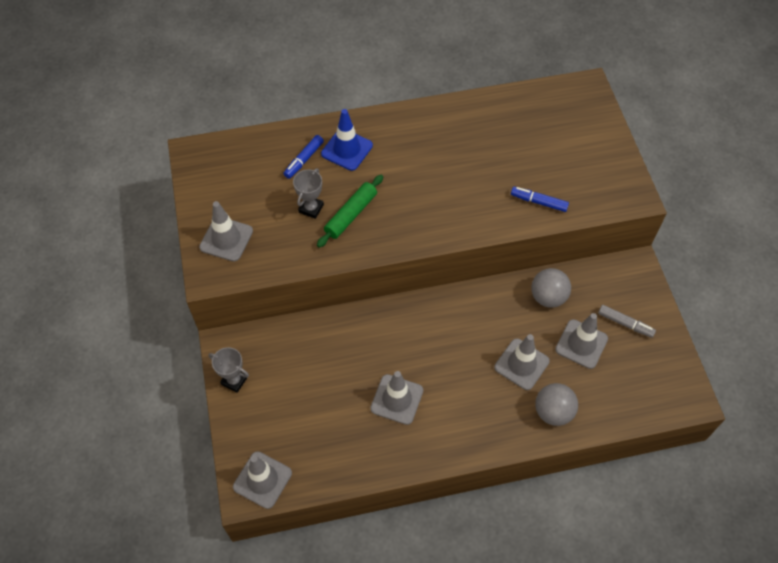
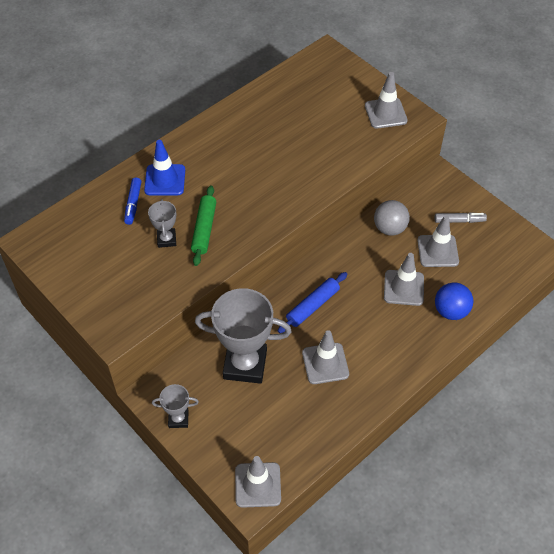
camera: 30 degrees left, 5 degrees down
grey traffic cone [199,201,253,262] -> grey traffic cone moved to [365,72,408,129]
blue marker [511,187,569,212] -> none
grey ball [535,383,578,426] -> blue ball [435,283,473,320]
none -> grey trophy [195,288,292,384]
none -> blue rolling pin [278,272,347,333]

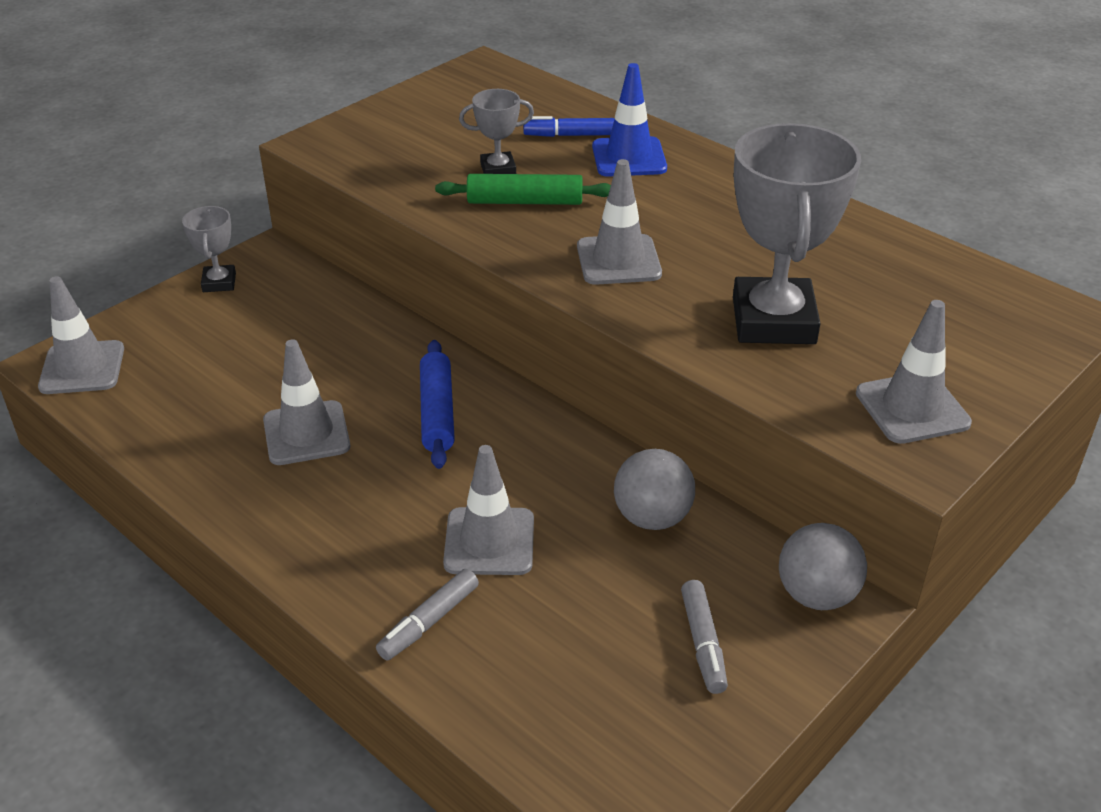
camera: 85 degrees right, 15 degrees down
grey trophy [195,288,292,384] -> grey trophy moved to [733,123,861,344]
blue rolling pin [278,272,347,333] -> blue rolling pin turned 45 degrees clockwise [420,340,455,469]
grey traffic cone [417,215,459,267] -> grey traffic cone moved to [577,159,662,285]
blue ball [435,283,473,320] -> grey marker [376,569,479,660]
none -> grey ball [779,523,867,610]

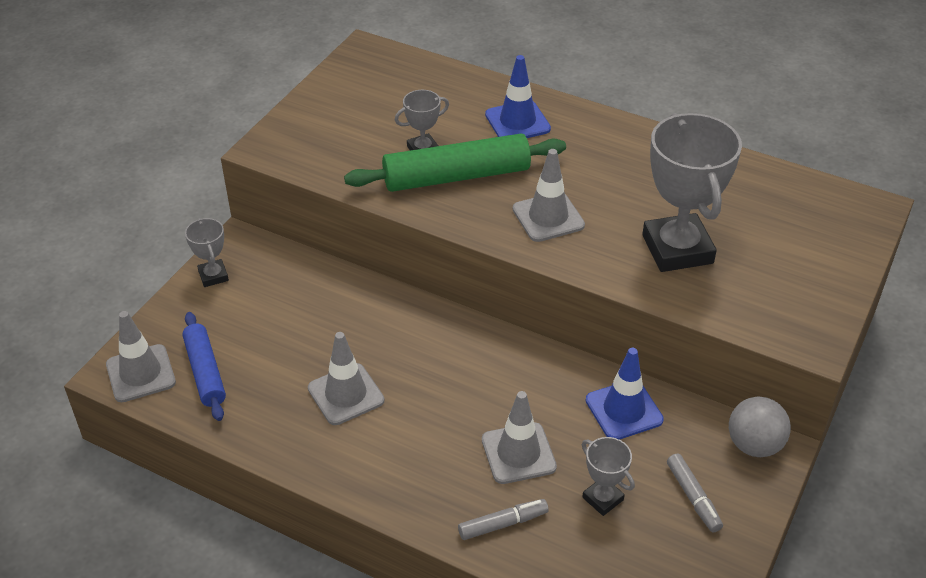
camera: 15 degrees left, 5 degrees up
grey marker [376,569,479,660] -> grey marker turned 135 degrees counterclockwise [458,499,549,540]
blue rolling pin [420,340,455,469] -> blue rolling pin moved to [182,312,226,421]
green rolling pin [435,174,611,205] -> green rolling pin [344,134,566,192], size x1.62
blue marker [523,116,615,137] -> none
grey ball [614,449,695,530] -> blue traffic cone [586,348,664,440]
grey traffic cone [856,300,972,444] -> none
none -> grey trophy [582,437,635,516]

